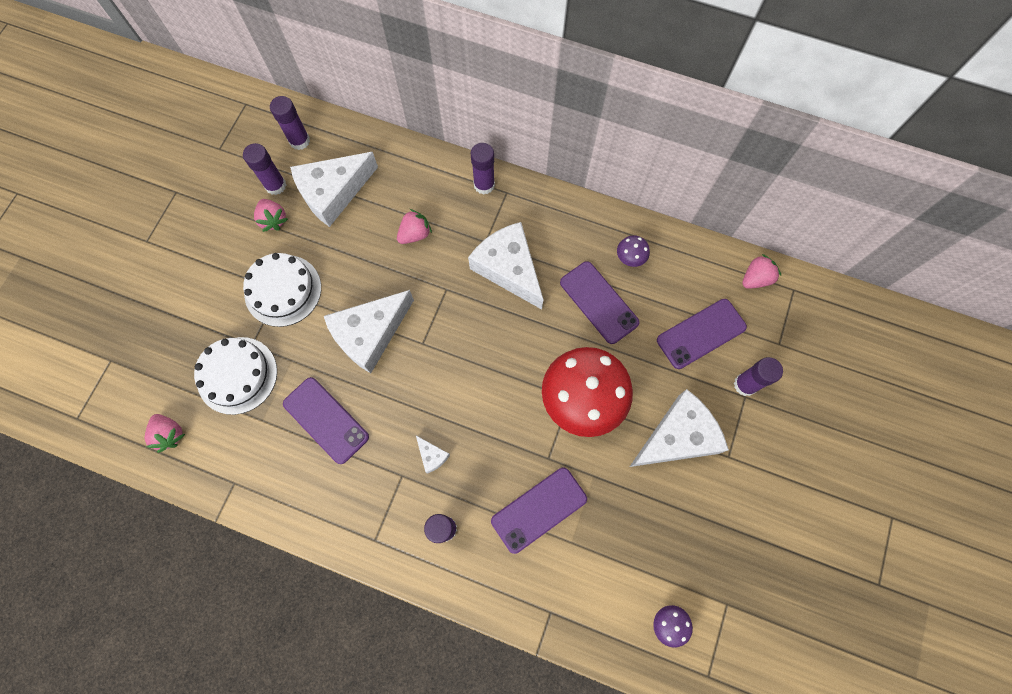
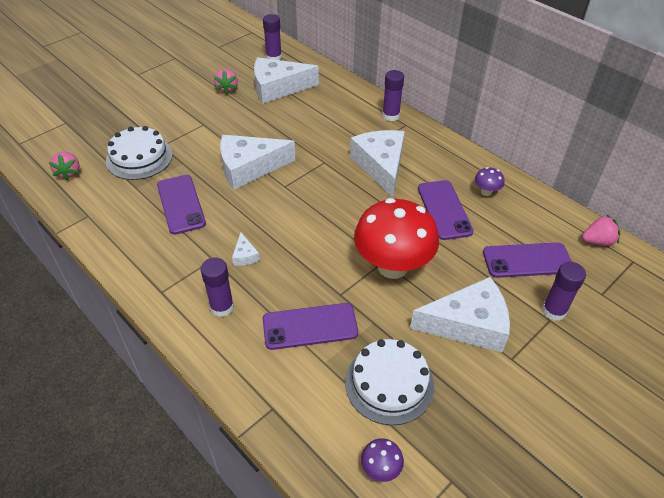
camera: 25 degrees right, 25 degrees down
purple glue stick [243,143,286,195] -> none
white cake [243,253,321,327] -> white cake moved to [345,339,434,425]
pink strawberry [397,209,432,244] -> none

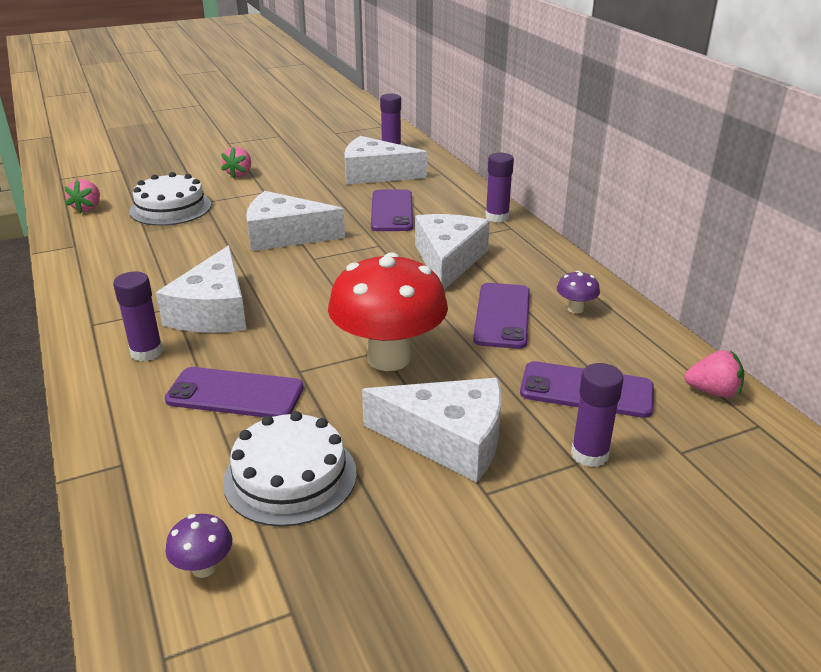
camera: 20 degrees right, 15 degrees down
purple phone [157,175,206,235] -> purple phone moved to [371,189,413,231]
pink strawberry [214,69,238,94] -> pink strawberry moved to [221,147,251,178]
white cheese [232,232,260,266] -> white cheese [156,245,247,333], size x2.39

